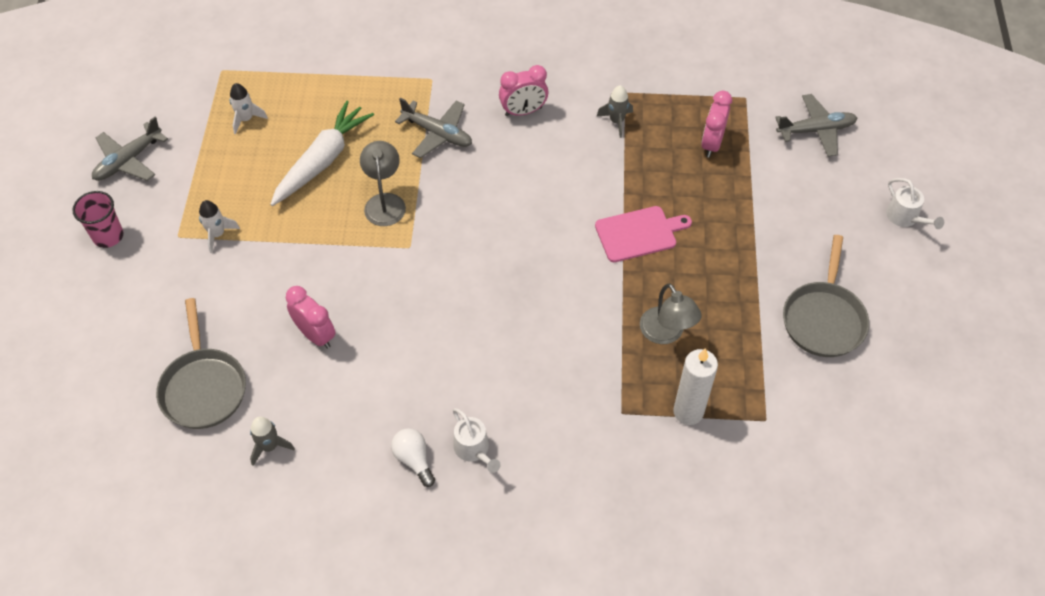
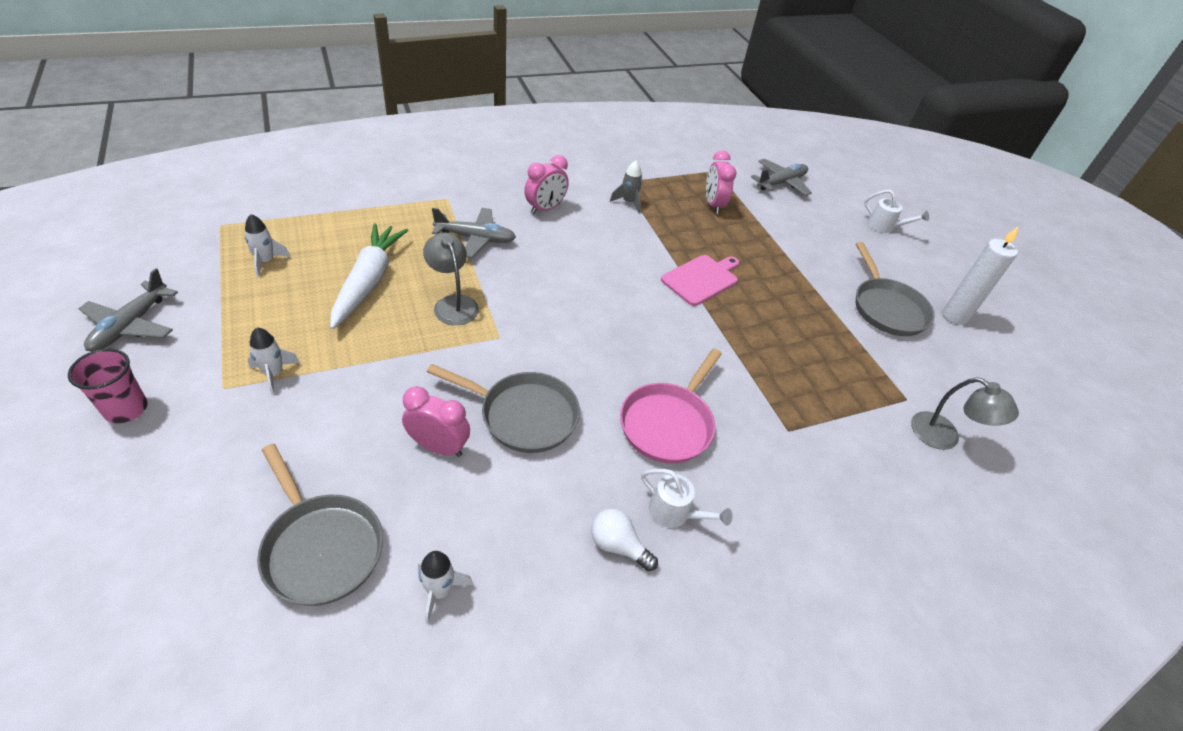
camera: 30 degrees left, 10 degrees down
grey rocket [250,417,295,466] -> white rocket [418,551,473,624]
grey lamp [640,283,702,344] -> grey lamp moved to [911,377,1019,450]
white candle [673,348,718,425] -> white candle moved to [943,226,1019,325]
none -> grey pan [427,364,580,453]
none -> pink pan [620,349,722,464]

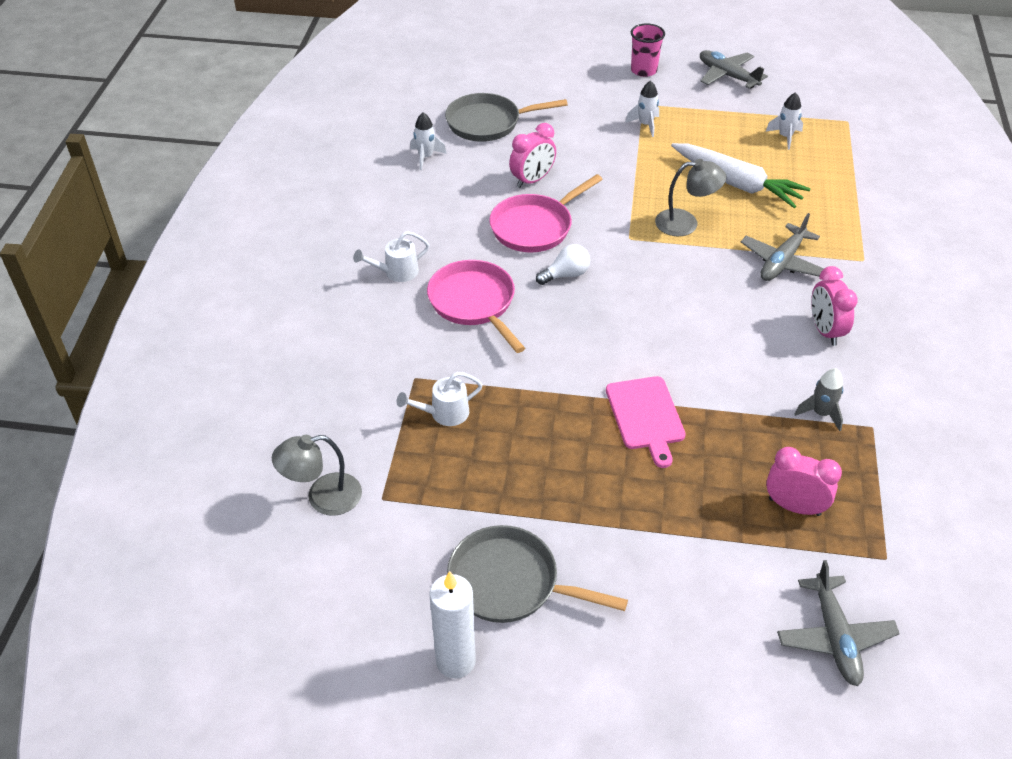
camera: 125 degrees right, 0 degrees up
grey pan [427,364,580,453] -> pink pan [489,174,603,252]
white light bulb [591,509,658,571] -> white light bulb moved to [536,244,590,285]
white watering can [864,190,929,233] -> white watering can moved to [397,372,483,426]

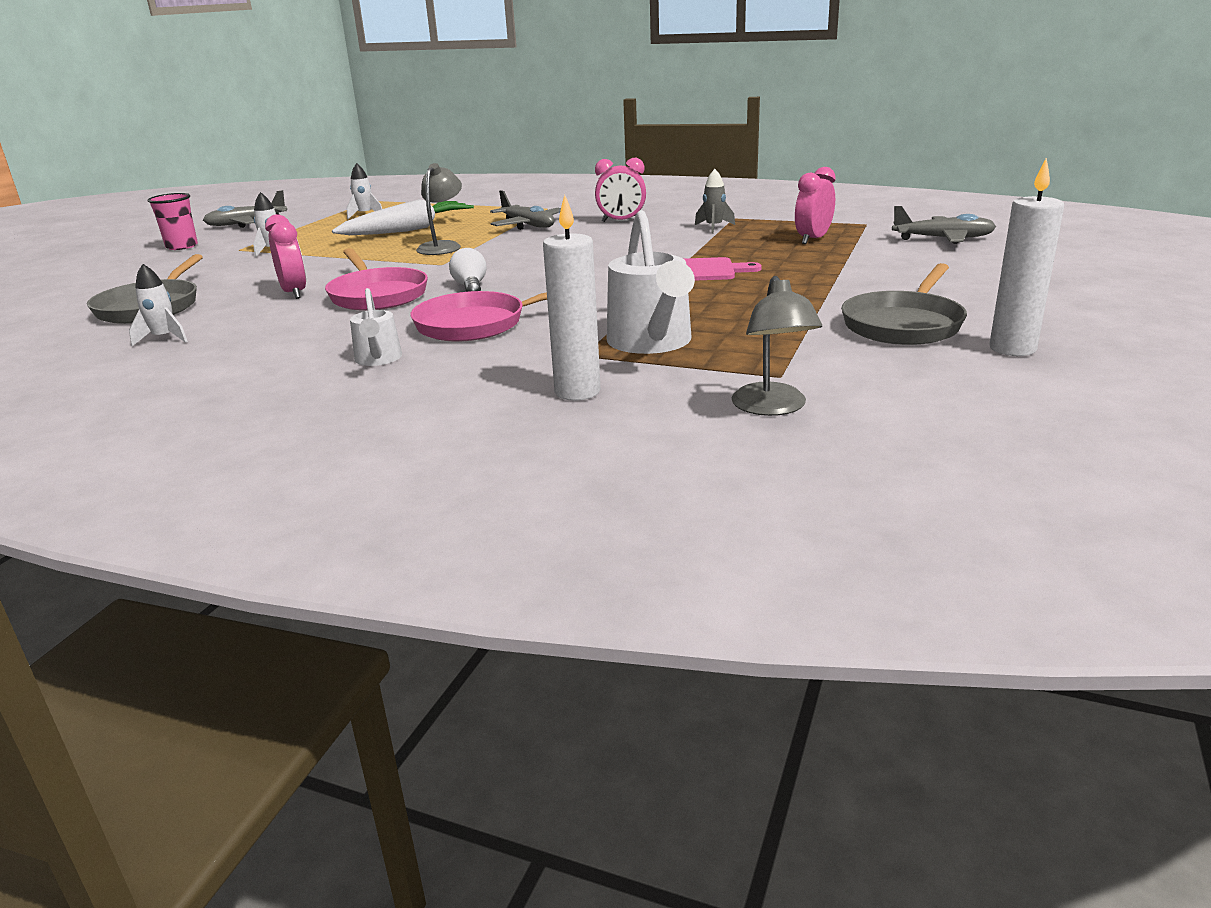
camera: 75 degrees left, 20 degrees down
white watering can [397,372,483,426] -> white watering can [607,210,695,354], size x1.83
none -> white candle [543,195,601,400]

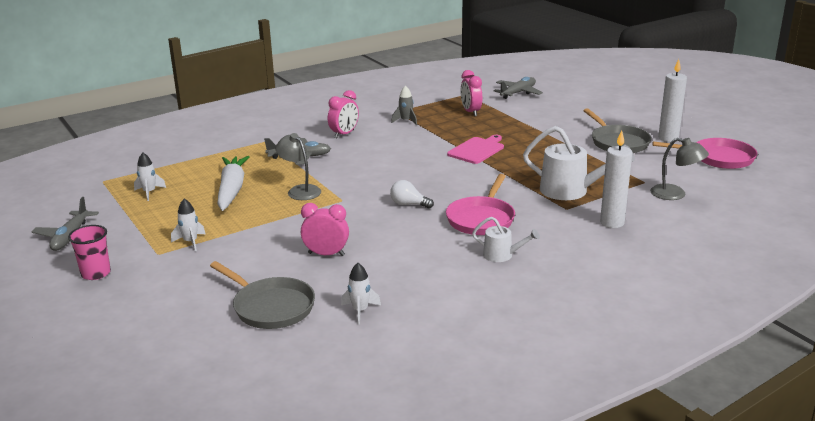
camera: 55 degrees left, 0 degrees up
pink pan [325,248,428,310] -> pink pan moved to [653,138,757,169]

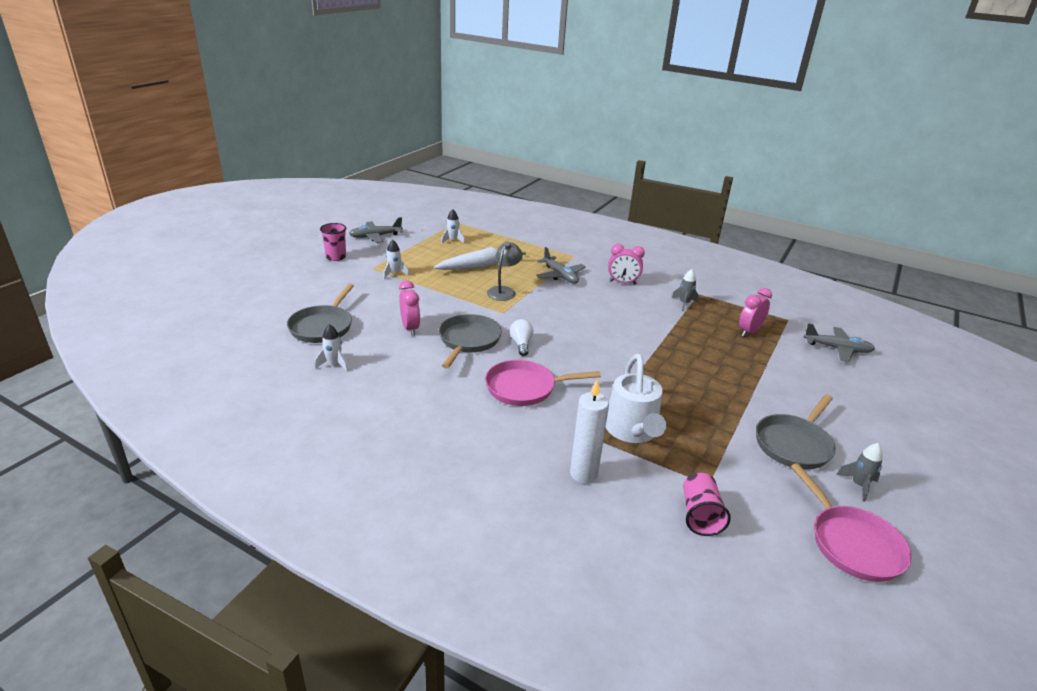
camera: 60 degrees right, 5 degrees up
pink cutting board [447,135,504,164] -> none
white watering can [472,217,540,262] -> none
grey lamp [650,138,709,200] -> pink cup [683,473,731,536]
white candle [658,59,687,142] -> grey rocket [836,443,883,502]
none -> grey pan [439,314,502,369]

